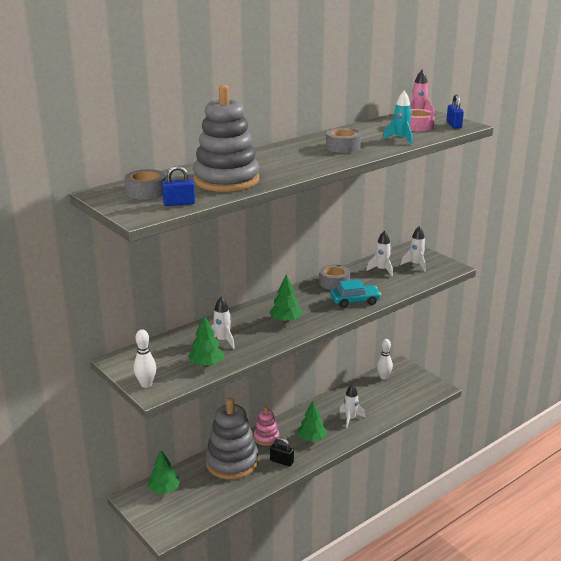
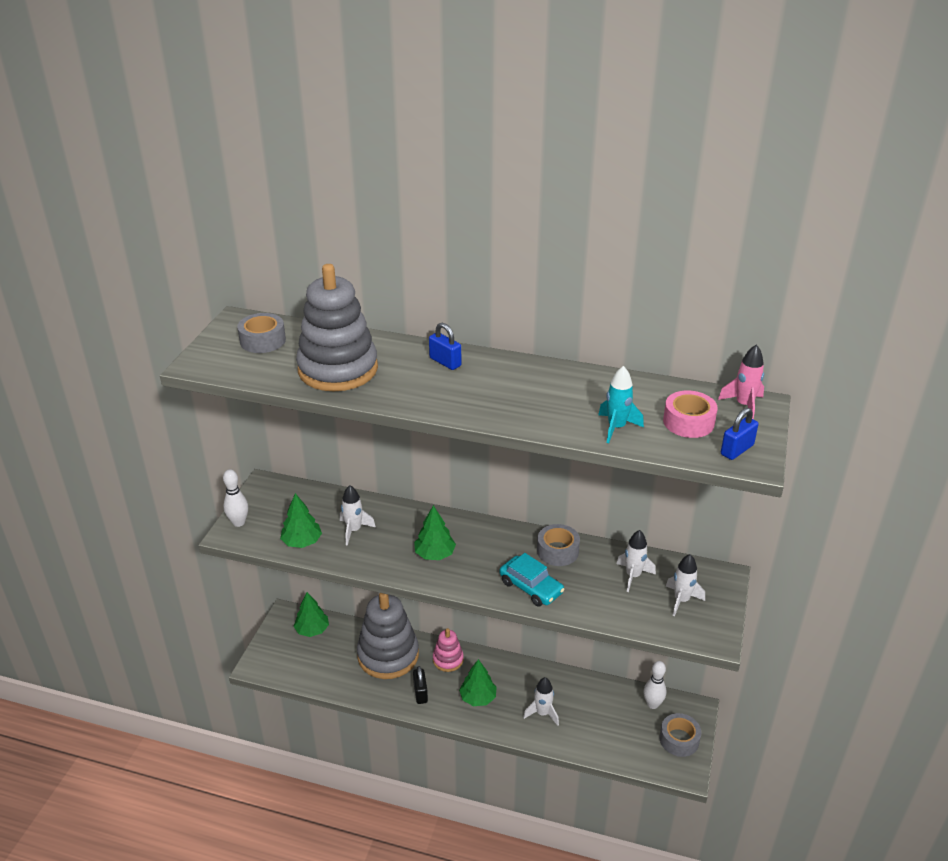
camera: 55 degrees right, 10 degrees up
blue padlock [162,166,195,206] -> blue padlock moved to [429,323,461,370]
grey tape [326,128,361,153] -> grey tape moved to [660,713,701,757]

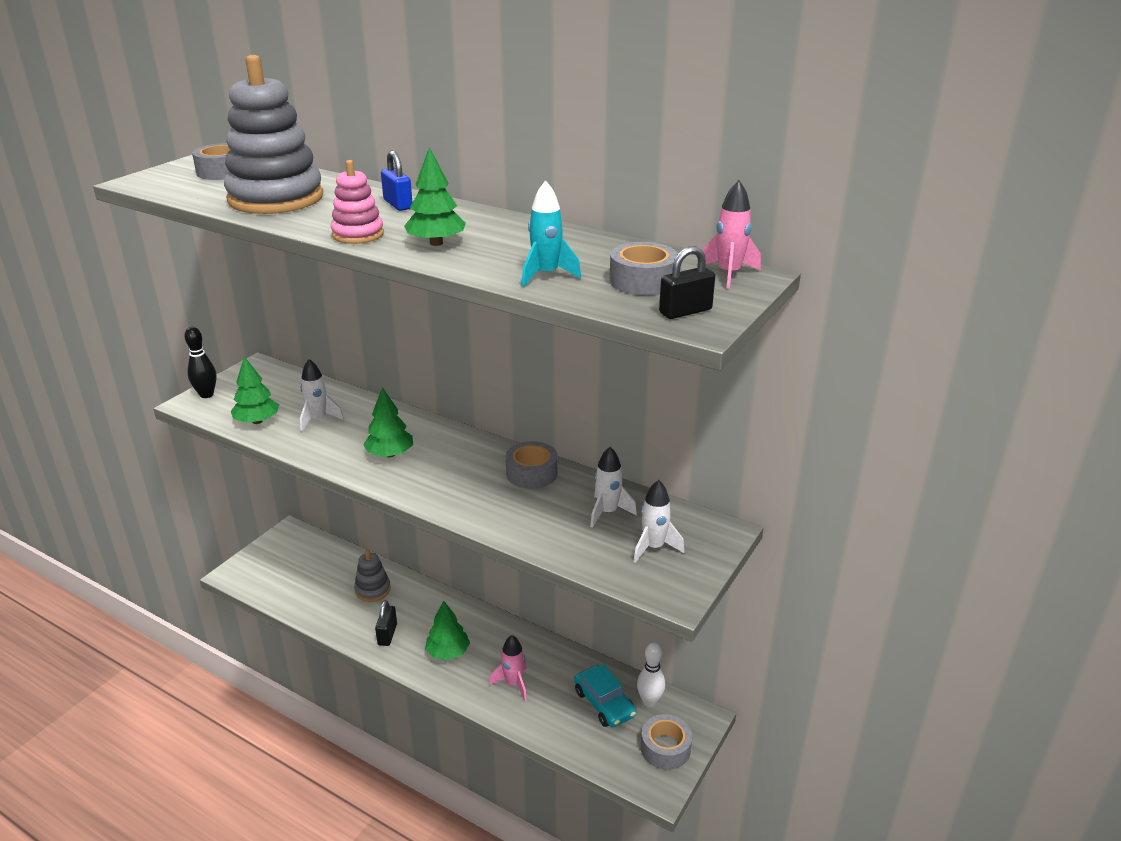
camera: 15 degrees right, 5 degrees down
white bowling pin [223,469,248,527] -> black bowling pin [185,327,216,398]
green tree [294,592,329,637] -> green tree moved to [404,147,466,246]
grey stacking toy [357,593,419,679] -> grey stacking toy [354,549,391,602], size x0.50
pink stacking toy [433,628,464,672] -> pink stacking toy moved to [331,160,384,244]
turquoise car [500,553,565,606] -> turquoise car moved to [574,664,636,727]
white rocket [523,677,559,726] -> pink rocket [489,635,527,701]
pink tape [663,391,718,438] -> grey tape [610,242,678,295]
blue padlock [721,408,759,460] -> black padlock [659,246,715,319]

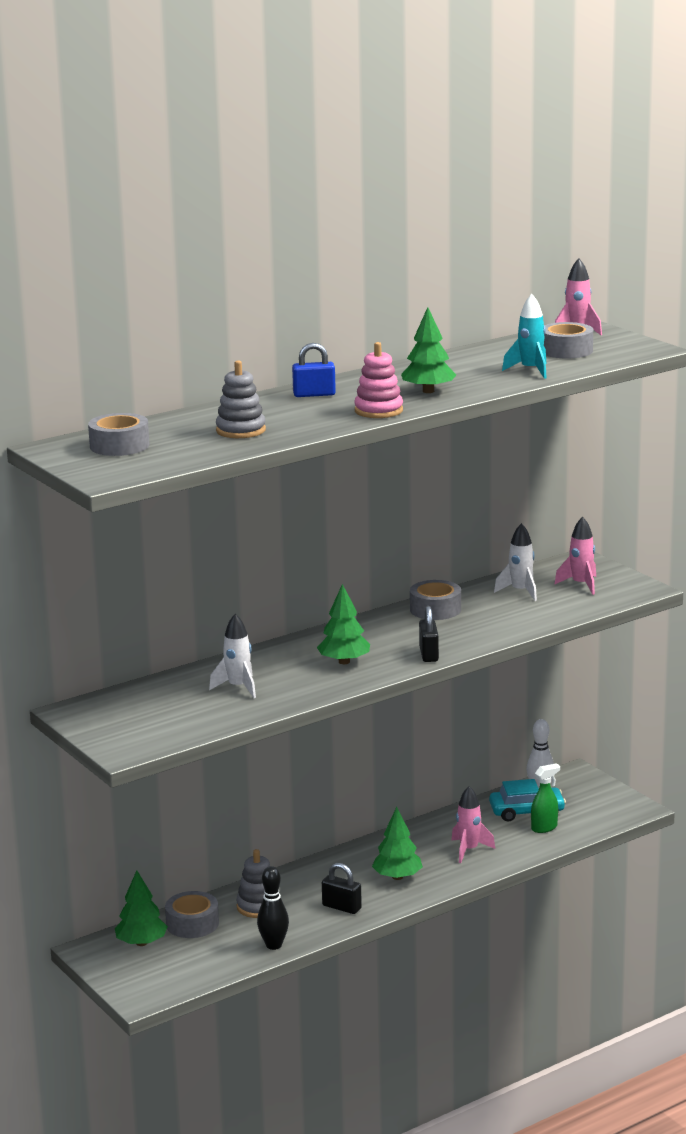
camera: 65 degrees left, 10 degrees down
black bowling pin [185,327,216,398] -> black bowling pin moved to [257,866,289,950]
grey stacking toy [224,55,323,214] -> grey stacking toy [216,361,266,438], size x0.50
green tree [231,356,279,424] -> green tree moved to [115,871,168,946]
white rocket [633,480,684,563] -> pink rocket [554,517,596,595]
grey tape [641,714,692,770] -> grey tape moved to [165,891,219,938]
black padlock [659,246,715,319] -> black padlock moved to [419,606,439,662]
none -> green spray bottle [531,763,560,833]

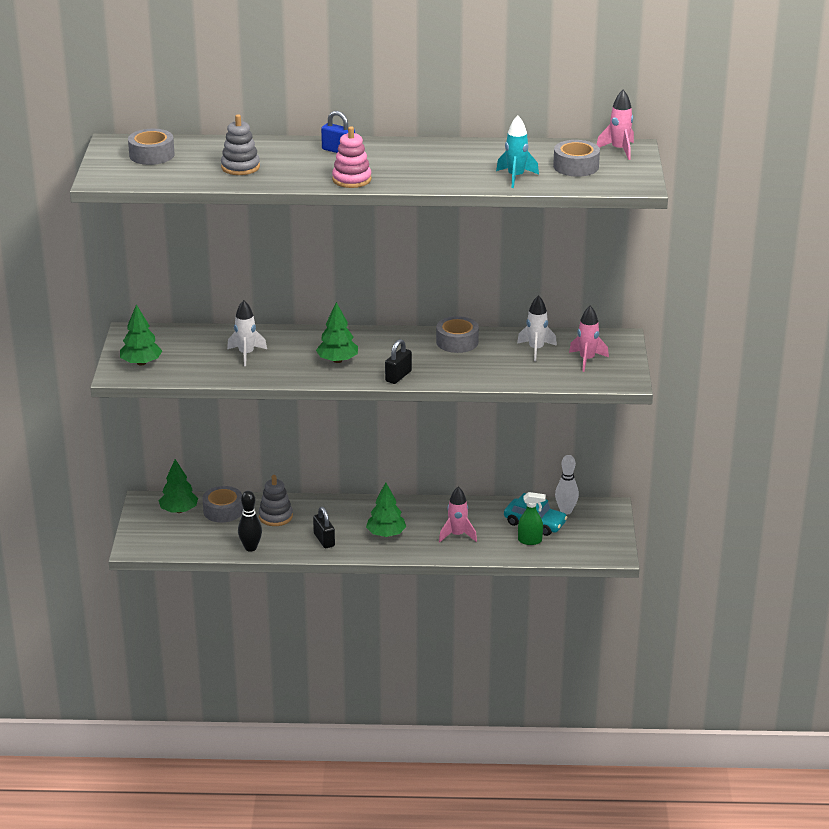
camera: 35 degrees right, 10 degrees up
green tree [401,307,456,393] -> green tree moved to [120,304,162,366]

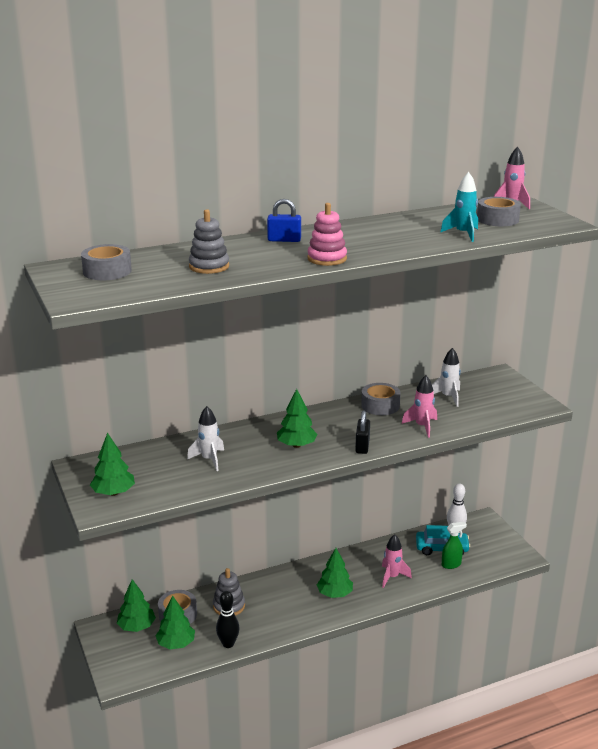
camera: 25 degrees left, 5 degrees down
black padlock [313,507,335,548] -> none
pink rocket [569,306,609,372] -> pink rocket moved to [402,375,437,438]
none -> green tree [155,595,195,649]

